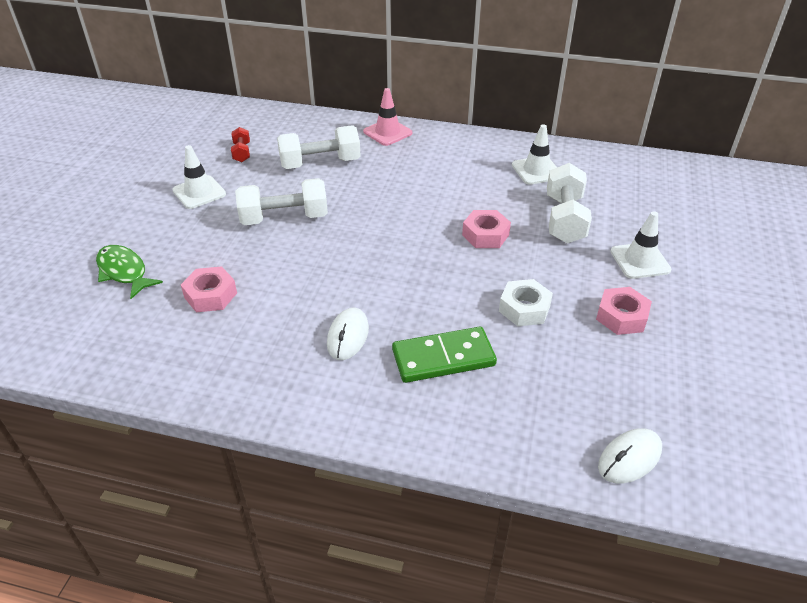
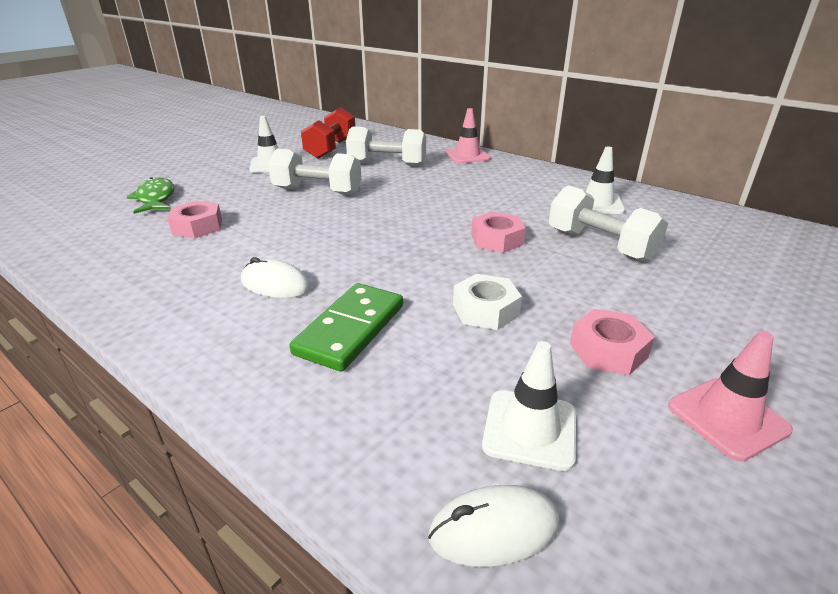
camera: 25 degrees right, 10 degrees down
red dumbbell [231,127,250,162] -> red dumbbell [301,107,355,159], size x1.93
white mouse [327,308,369,360] -> white mouse turned 75 degrees clockwise [241,257,310,298]
green domino [392,327,497,383] -> green domino turned 75 degrees counterclockwise [289,283,403,372]
white dumbbell [547,163,592,244] -> white dumbbell turned 75 degrees counterclockwise [549,185,668,262]
white traffic cone [610,211,671,279] -> white traffic cone moved to [482,341,576,471]
none -> pink traffic cone [668,331,793,462]

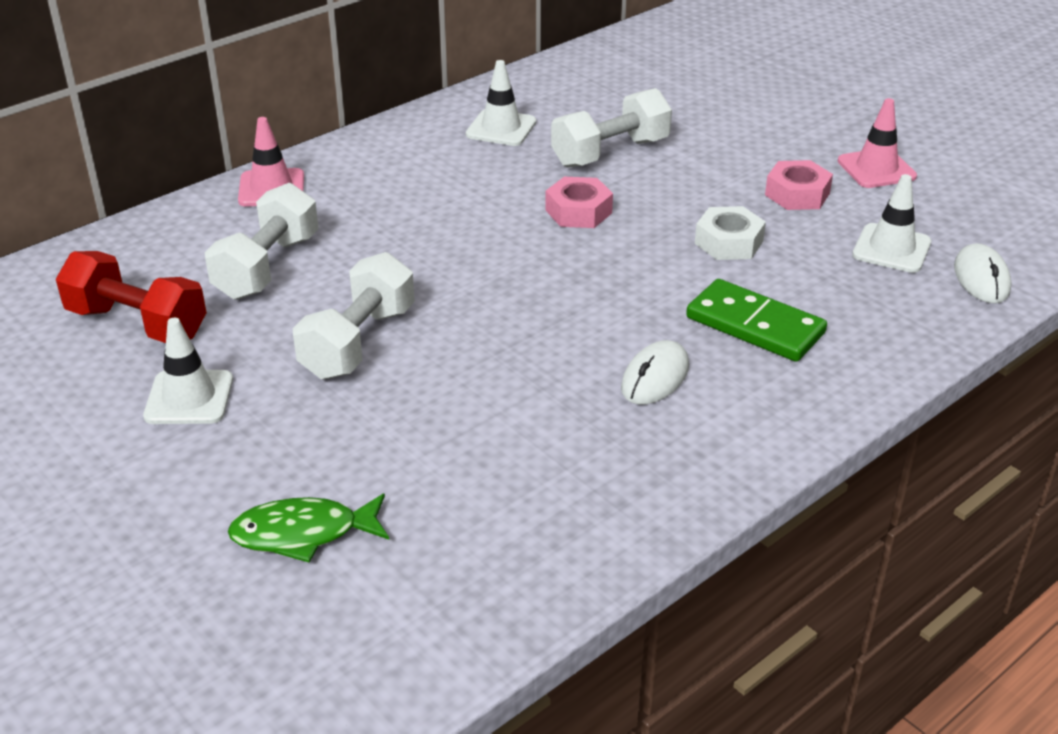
camera: 80 degrees left, 5 degrees up
pink nut [167,201,222,238] -> none

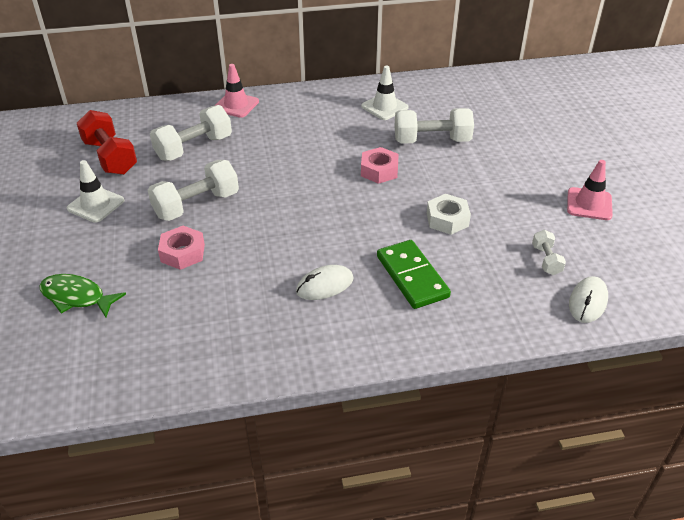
camera: 30 degrees right, 5 degrees up
pink nut [765,160,833,210] -> pink nut moved to [158,226,205,270]
white traffic cone [852,174,931,273] -> white dumbbell [532,230,566,275]

